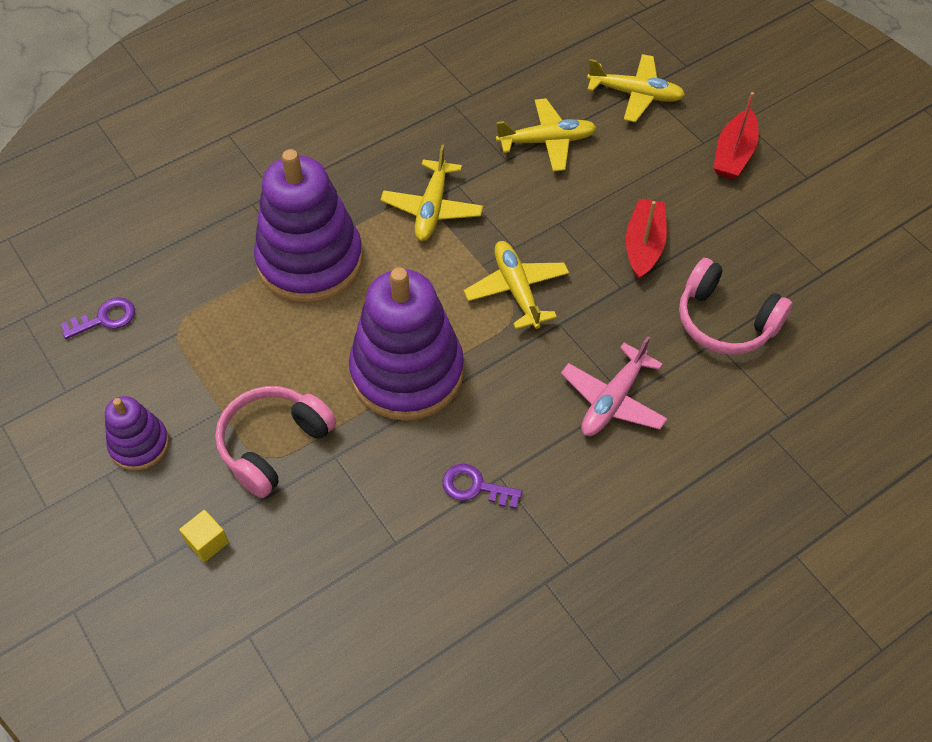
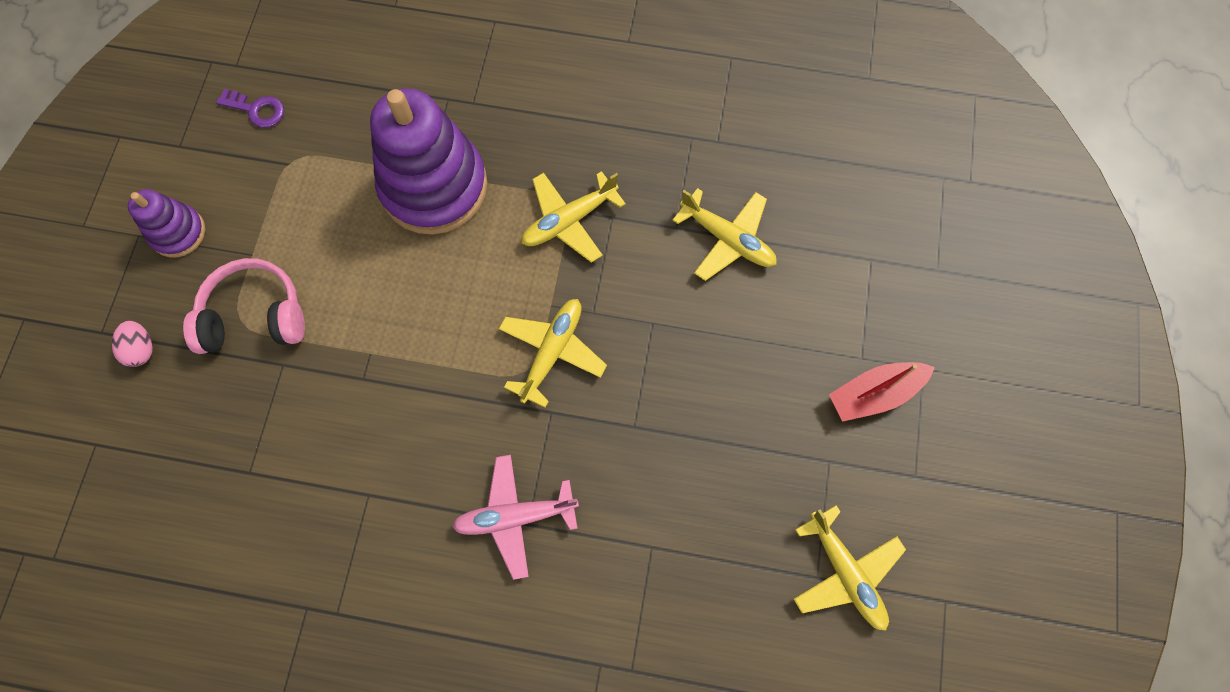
camera: 45 degrees right, 15 degrees up
yellow cube [179,510,229,562] -> pink egg [112,321,153,367]
purple stacking toy [349,267,464,421] -> none
purple key [442,464,523,509] -> none
yellow plane [587,54,685,122] -> yellow plane moved to [794,505,906,631]
red boat [626,199,667,280] -> none
pink headphones [679,258,792,354] -> none

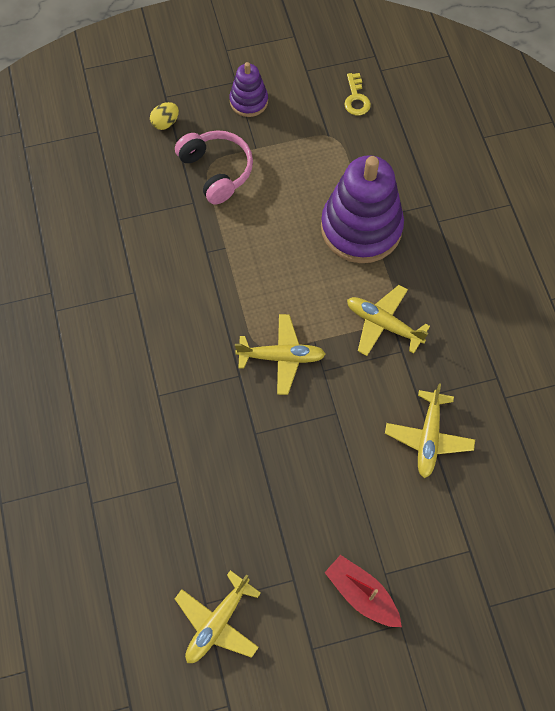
camera: 65 degrees right, 5 degrees down
pink egg [112,321,153,367] -> yellow egg [150,102,179,130]
purple key [216,89,284,128] -> yellow key [344,73,371,115]
pink plane [452,455,579,580] -> none

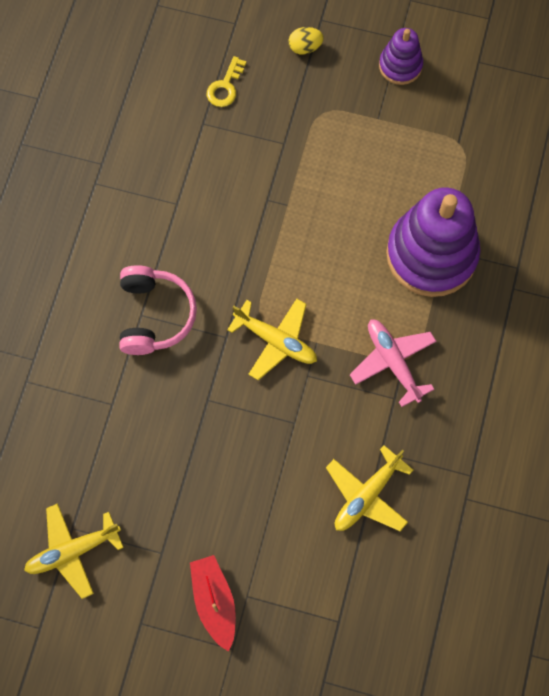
camera: 30 degrees right, 5 degrees up
pink headphones [175,130,253,205] -> pink headphones moved to [119,265,197,355]
yellow key [344,73,371,115] -> yellow key moved to [207,56,247,107]
yellow plane [347,285,430,356] -> pink plane [350,319,437,407]

